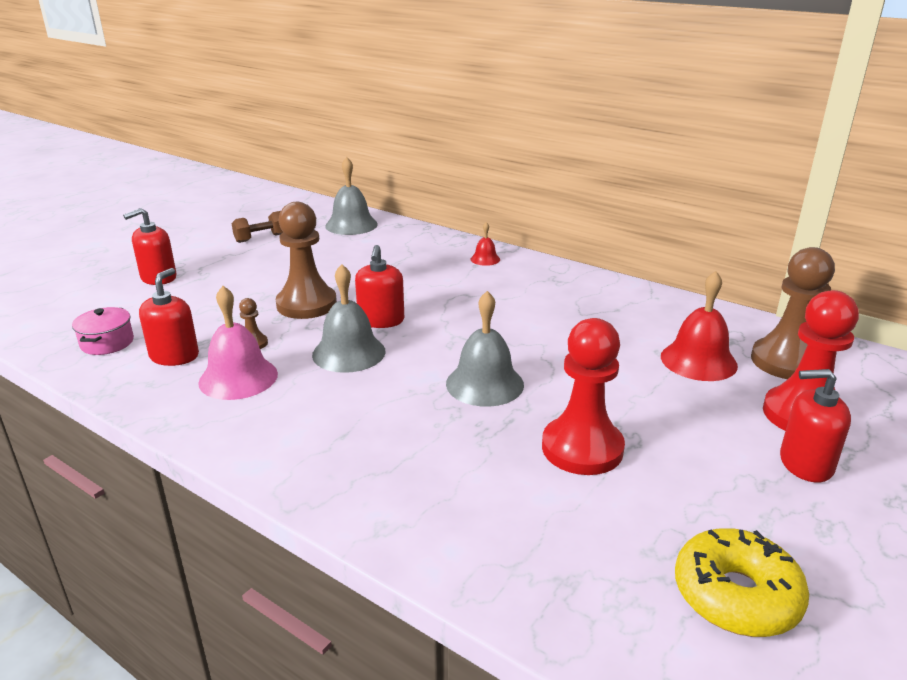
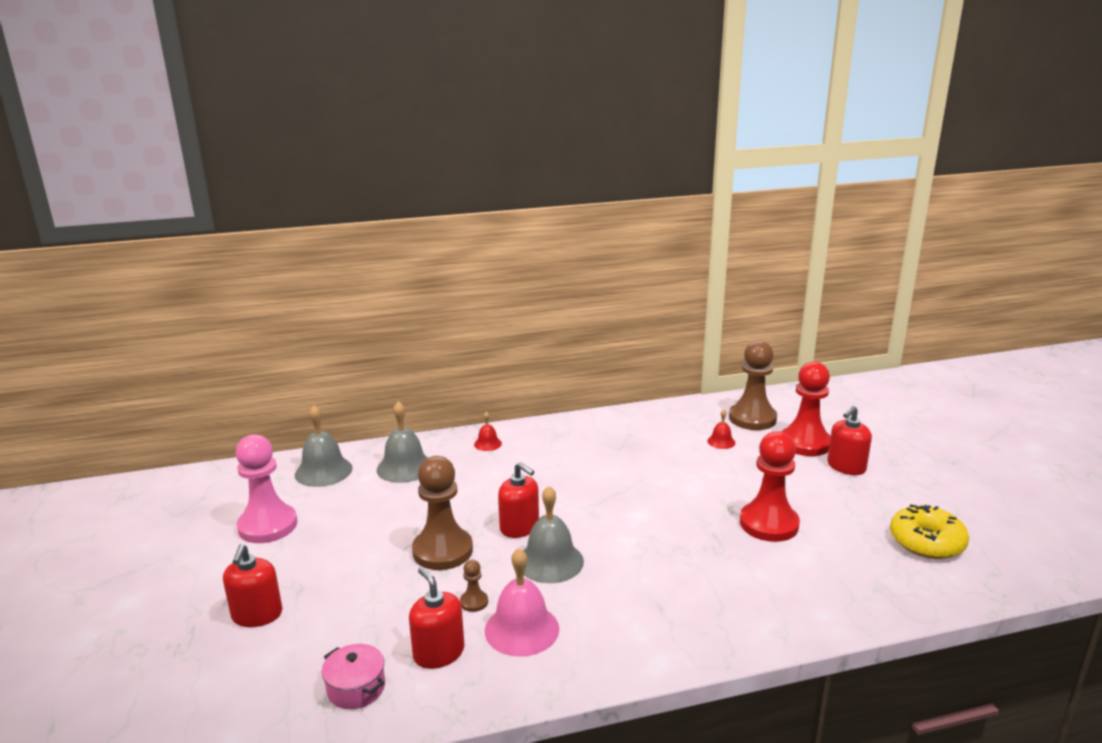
camera: 50 degrees left, 5 degrees down
brown dumbbell [232,211,283,243] -> pink pawn [236,434,297,543]
grey bell [446,291,524,407] -> grey bell moved to [377,401,428,483]
red bell [661,271,738,381] -> red bell [707,409,735,449], size x0.52

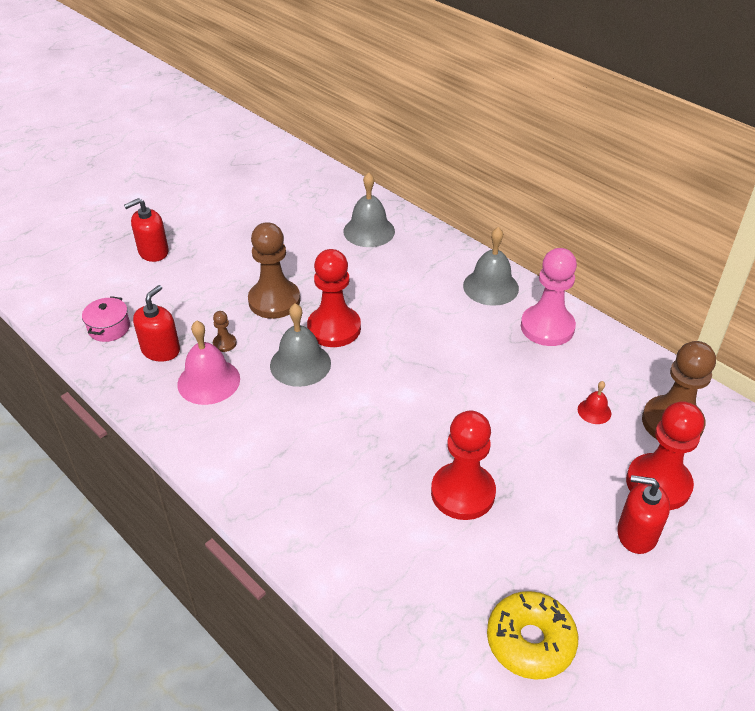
camera: 60 degrees right, 20 degrees up
pink pawn [236,434,297,543] -> pink pawn moved to [521,248,577,346]
grey bell [295,405,353,487] -> grey bell moved to [463,227,519,306]
red bell [474,412,502,451] -> none
red soap dispenser [498,462,539,538] -> red pawn [307,249,361,347]

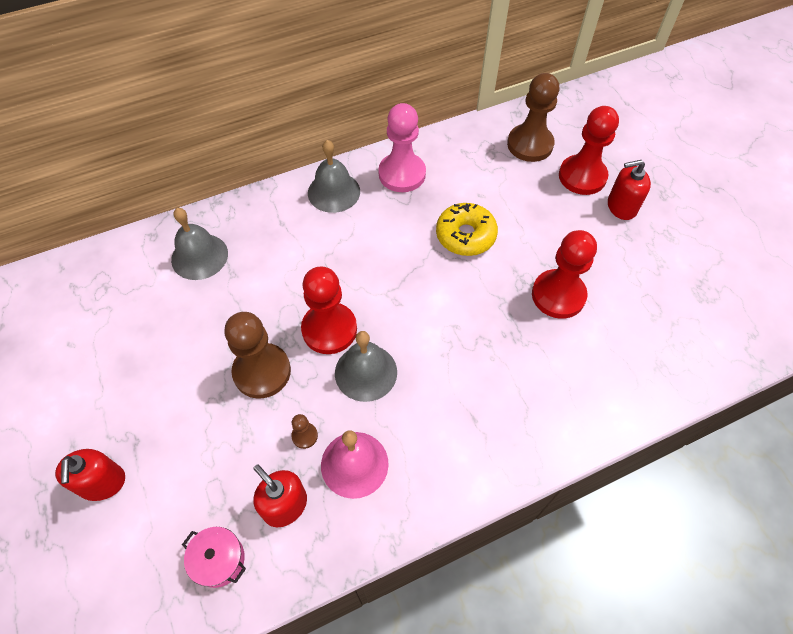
camera: 70 degrees left, 15 degrees up
yellow donut [487,591,578,680] -> yellow donut moved to [436,203,498,256]
red bell [578,381,611,424] -> none
red soap dispenser [617,475,670,554] -> red soap dispenser turned 45 degrees clockwise [608,160,651,220]

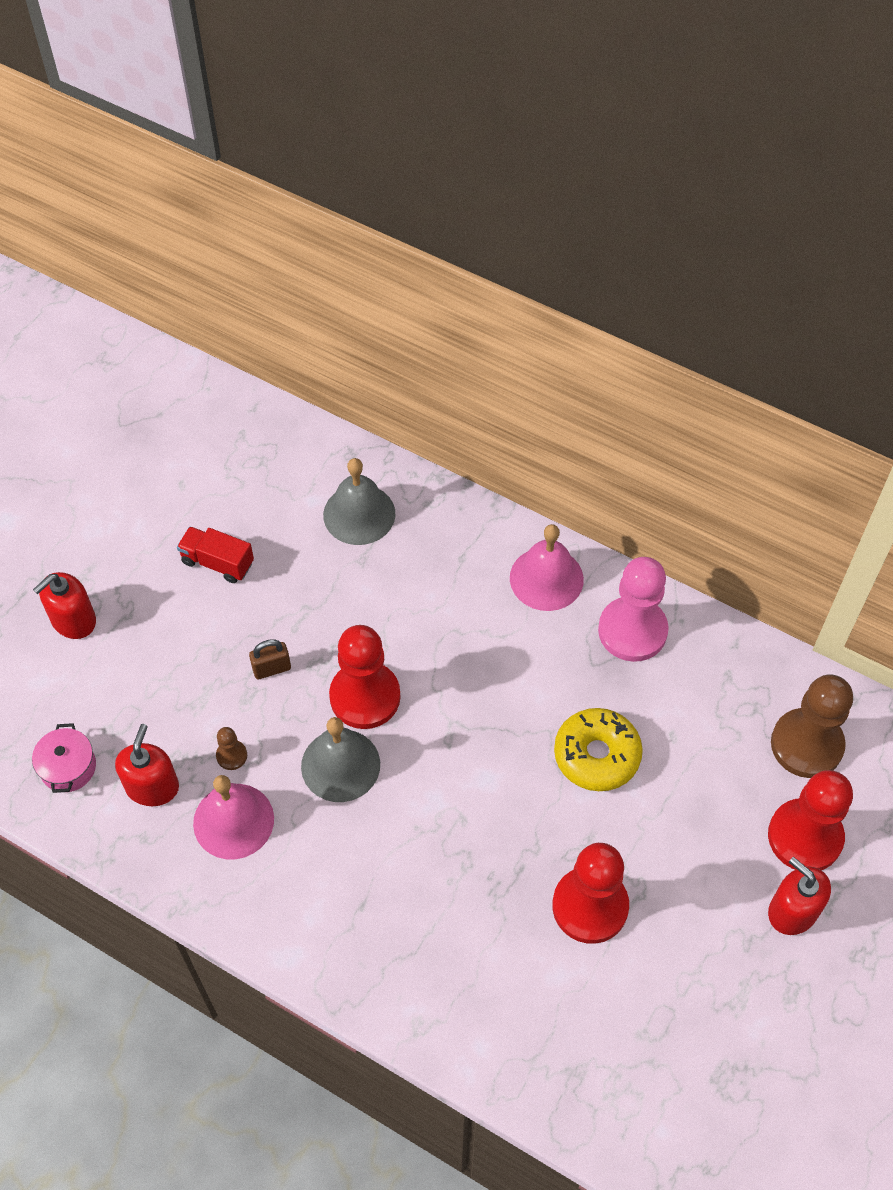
camera: 55 degrees right, 0 degrees up
brown pawn [224,312,291,399] -> brown padlock [249,639,291,679]
grey bell [308,140,360,213] -> pink bell [510,524,584,611]
none -> red truck [177,526,254,583]

